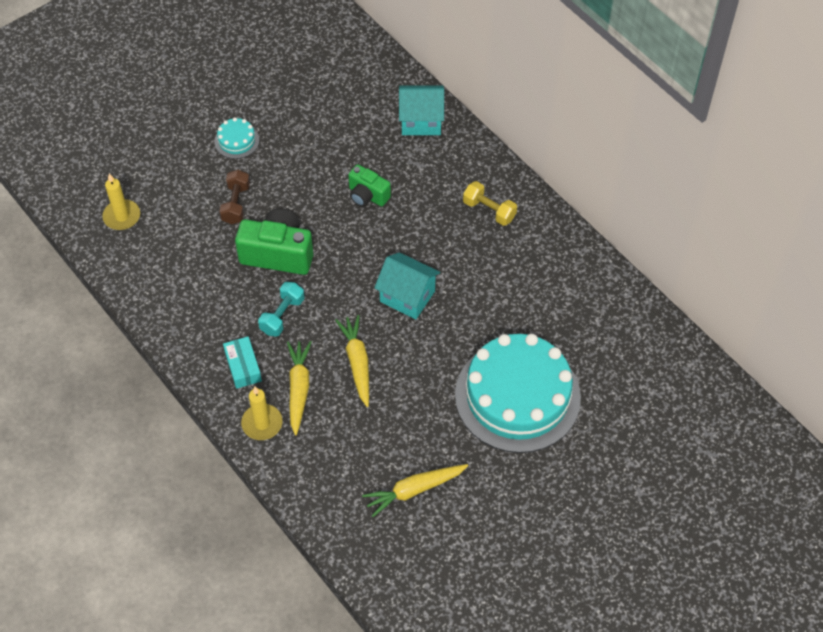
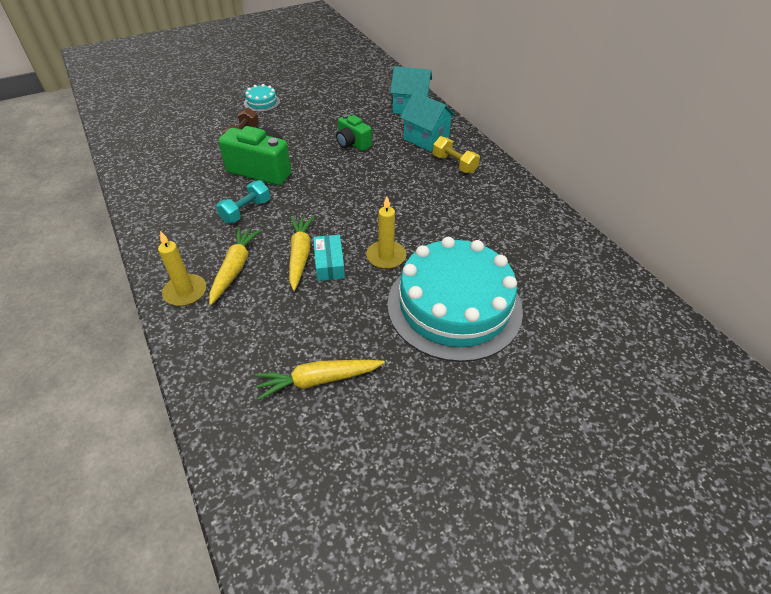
camera: 10 degrees right, 10 degrees down
yellow candle [102,173,140,230] -> yellow candle moved to [366,197,406,269]
turquoise box [223,336,262,389] -> turquoise box moved to [313,235,345,281]
turquoise house [374,252,440,319] -> turquoise house moved to [400,92,456,152]

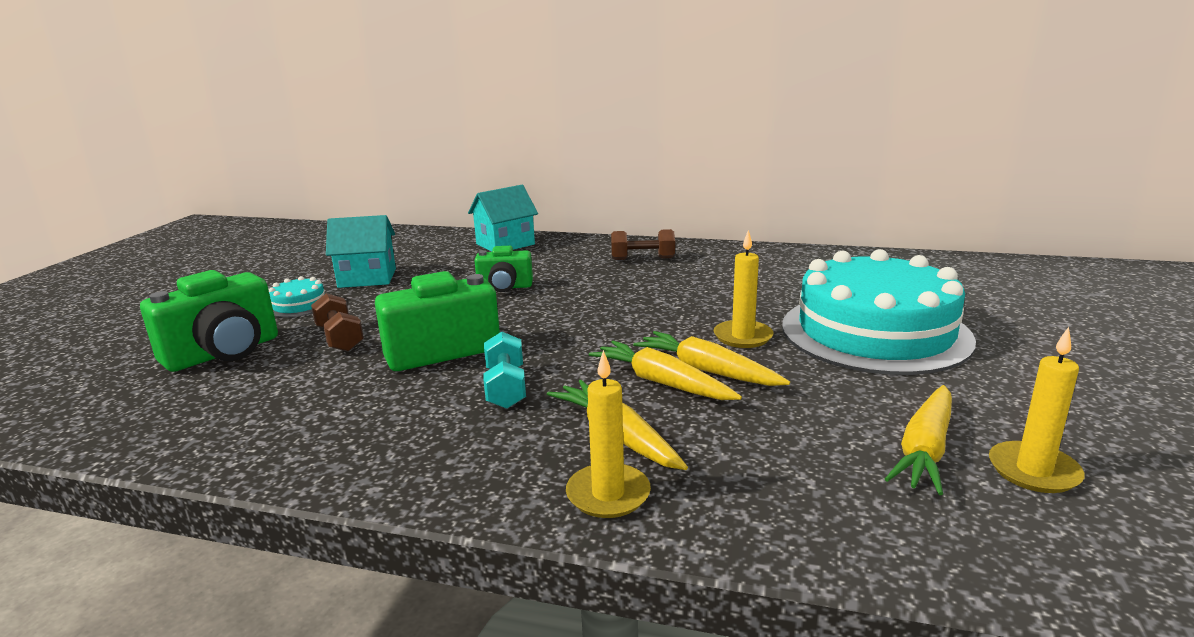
camera: 45 degrees left, 25 degrees down
turquoise box [313,235,345,281] -> yellow carrot [633,331,790,386]
turquoise house [400,92,456,152] -> turquoise house moved to [326,215,396,288]
yellow dumbbell [433,136,480,174] -> brown dumbbell [611,229,675,260]
none -> green camera [140,270,278,372]
none -> yellow candle [989,327,1085,493]

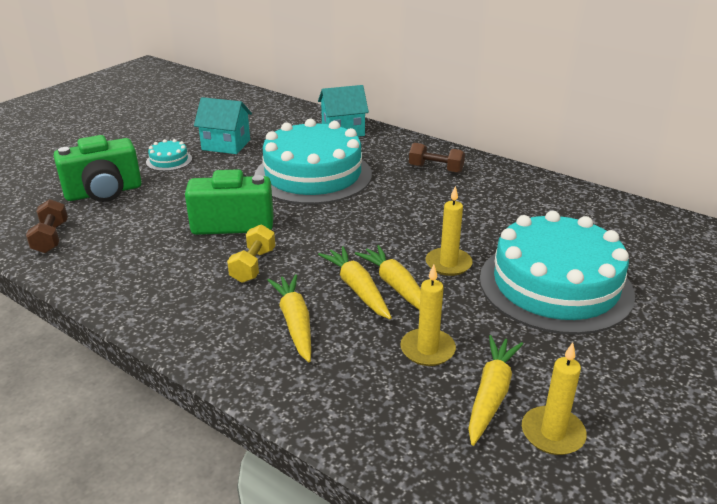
camera: 20 degrees right, 10 degrees up
brown dumbbell [311,293,364,352] -> brown dumbbell moved to [26,199,68,253]
green camera [475,246,533,292] -> turquoise cake [254,119,372,204]
turquoise dumbbell [483,332,526,409] -> yellow dumbbell [227,224,275,283]
yellow candle [566,350,651,518] -> yellow candle moved to [400,264,456,366]
yellow carrot [885,385,952,495] -> yellow carrot turned 150 degrees clockwise [468,335,523,446]

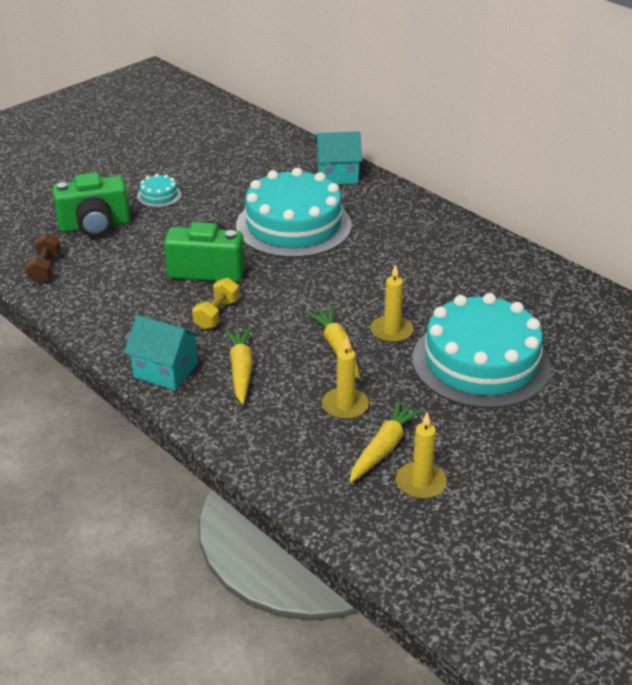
camera: 10 degrees right, 5 degrees up
turquoise house [194,97,252,154] -> turquoise house moved to [124,315,201,390]
yellow carrot [318,246,392,319] -> none
brown dumbbell [409,143,465,173] -> none

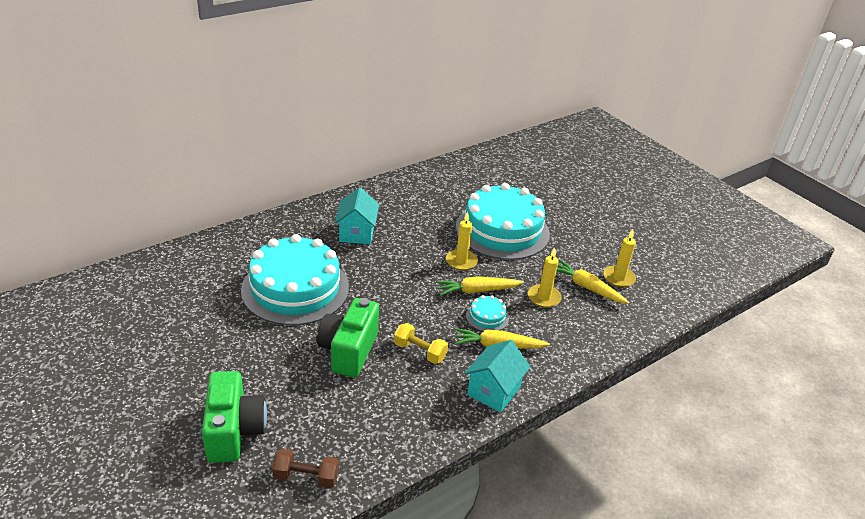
camera: 85 degrees left, 0 degrees up
turquoise cake [137,174,181,208] -> turquoise cake moved to [466,295,509,332]
turquoise house [315,131,362,184] -> turquoise house moved to [335,187,379,244]

